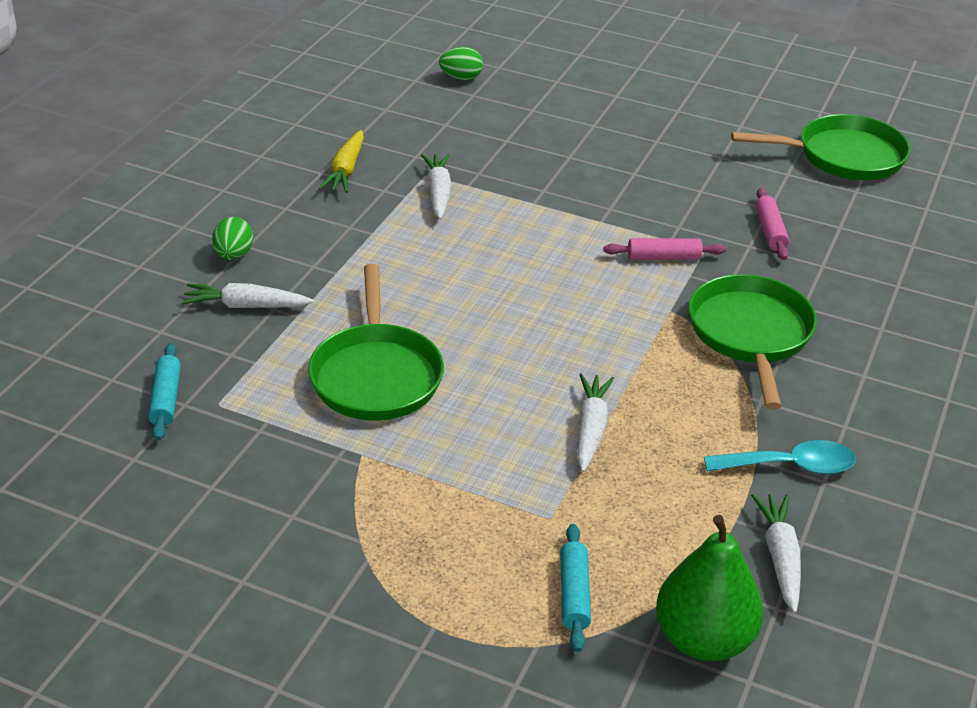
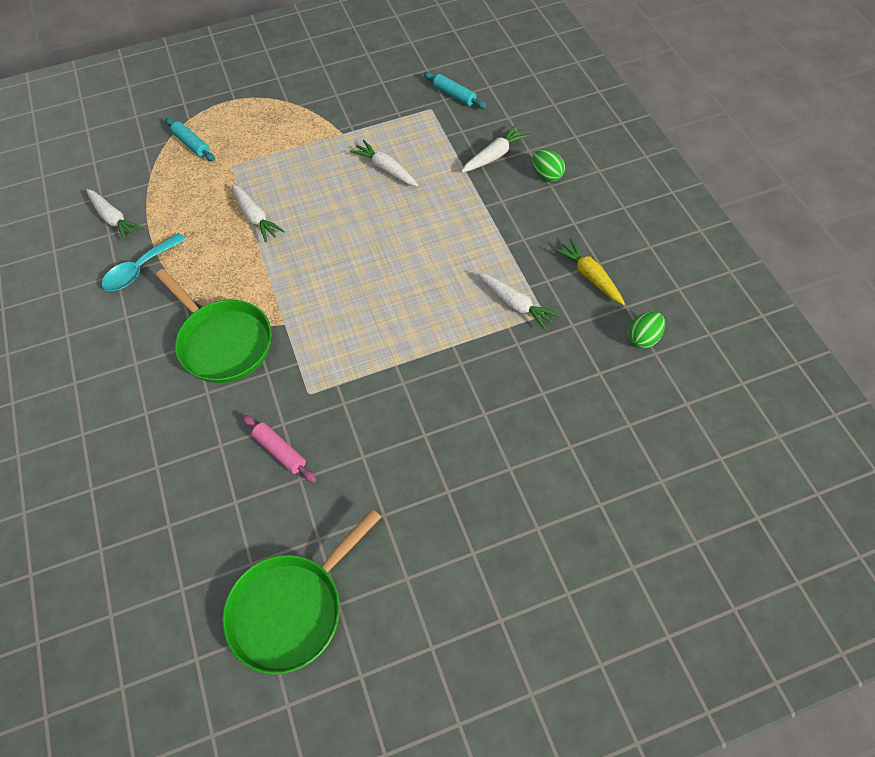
camera: 140 degrees right, 20 degrees up
green pan [308,264,444,421] -> white carrot [350,140,418,187]
green egg [439,47,483,81] -> green egg moved to [628,311,665,349]
pink rolling pin [604,238,727,260] -> none
green pear [656,515,763,661] -> none

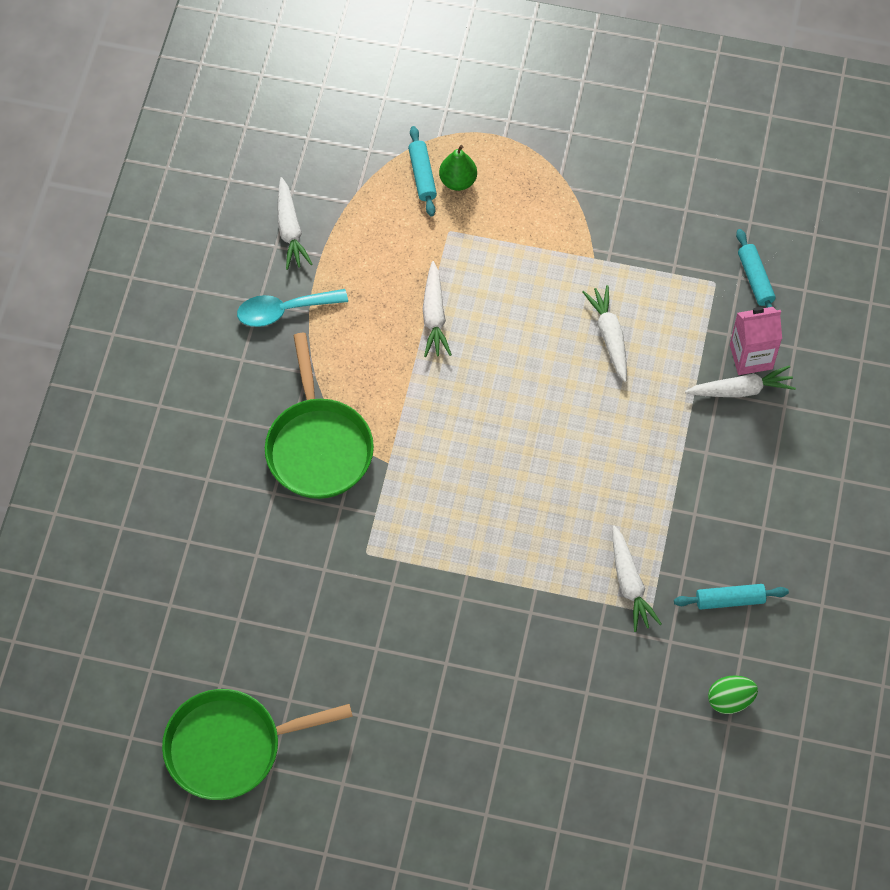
camera: 30 degrees right, 5 degrees up
pink rolling pin [242,415,316,483] -> none
green egg [532,149,565,182] -> none
yellow carrot [553,238,625,305] -> turquoise rolling pin [674,584,789,609]
none -> green pear [439,145,477,191]
none -> pink carton [730,307,782,375]

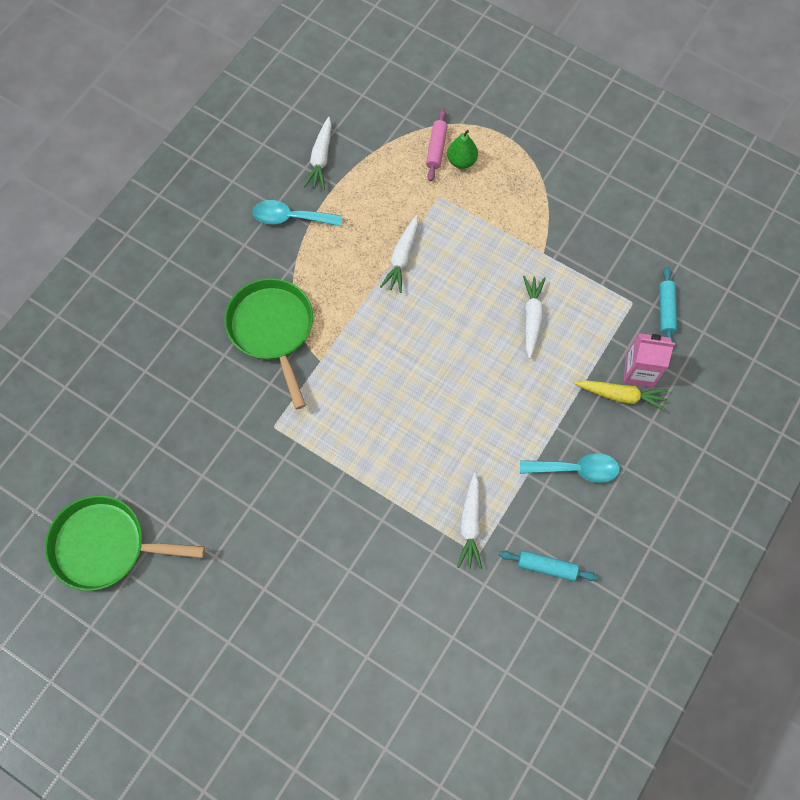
camera: 20 degrees right, 5 degrees up
green pan [265,333,374,499] -> green pan turned 150 degrees clockwise [224,278,313,409]
turquoise rolling pin [408,126,437,216] -> pink rolling pin [426,109,448,181]
white carrot [685,365,796,397] -> yellow carrot [574,380,668,411]
green egg [708,675,758,714] -> none
none -> turquoise spoon [520,453,620,483]

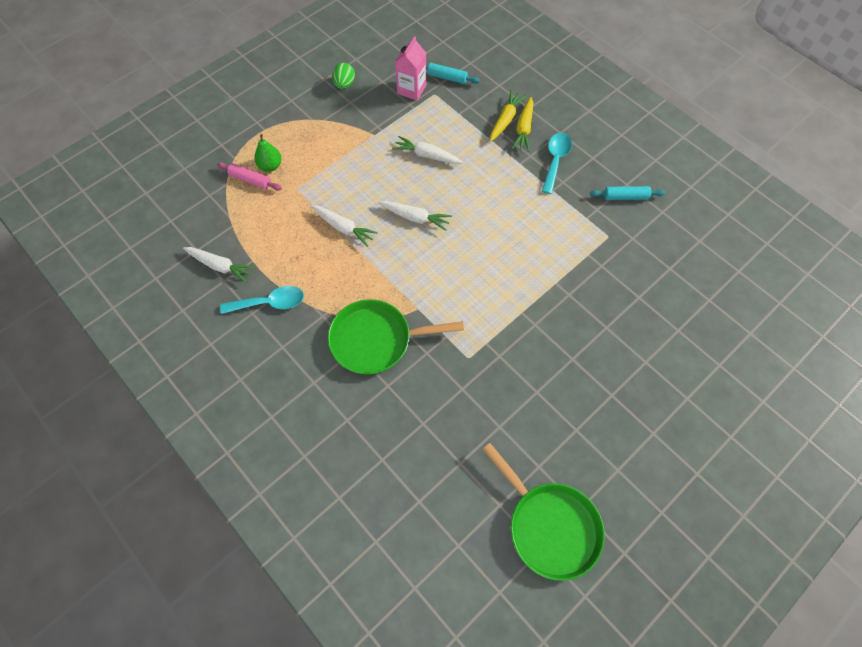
camera: 75 degrees left, 5 degrees down
green pan [45,495,205,591] -> green pan turned 60 degrees counterclockwise [482,443,605,581]
turquoise spoon [252,200,342,226] -> turquoise spoon turned 120 degrees counterclockwise [220,286,304,314]
white carrot [457,473,482,569] -> white carrot moved to [378,201,452,231]
turquoise rolling pin [499,551,598,581] -> turquoise rolling pin turned 60 degrees clockwise [590,186,666,200]
pink carton [623,333,675,388] -> pink carton moved to [395,36,426,100]
none -> green egg [333,63,355,89]
none -> yellow carrot [512,97,533,152]

